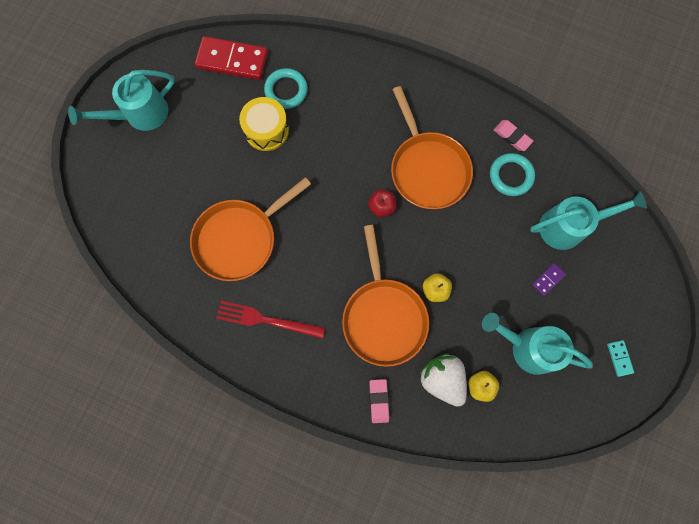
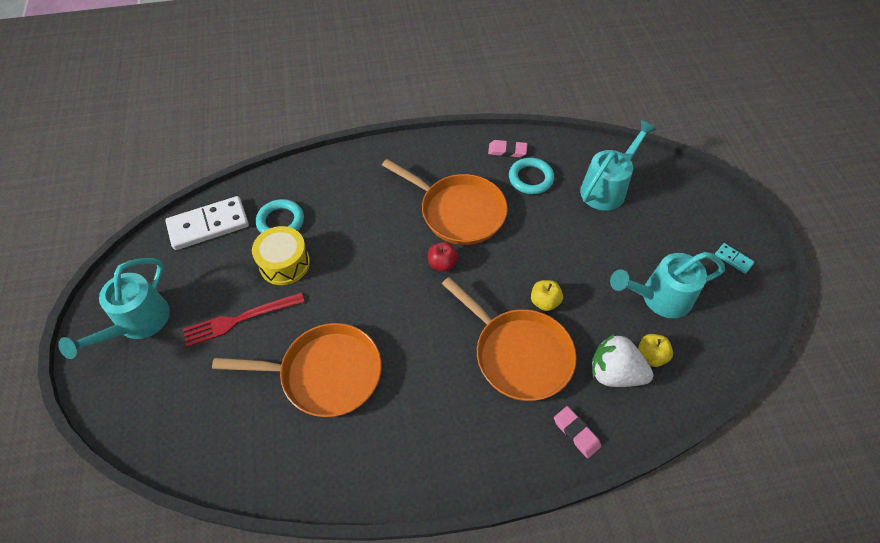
camera: 35 degrees left, 20 degrees down
orange pan [190,177,311,281] -> orange pan turned 105 degrees counterclockwise [212,323,382,417]
red domino [195,36,268,80] -> white domino [165,196,249,250]
red fork [216,301,325,339] -> red fork moved to [183,292,305,347]
purple domino [532,263,566,296] -> none

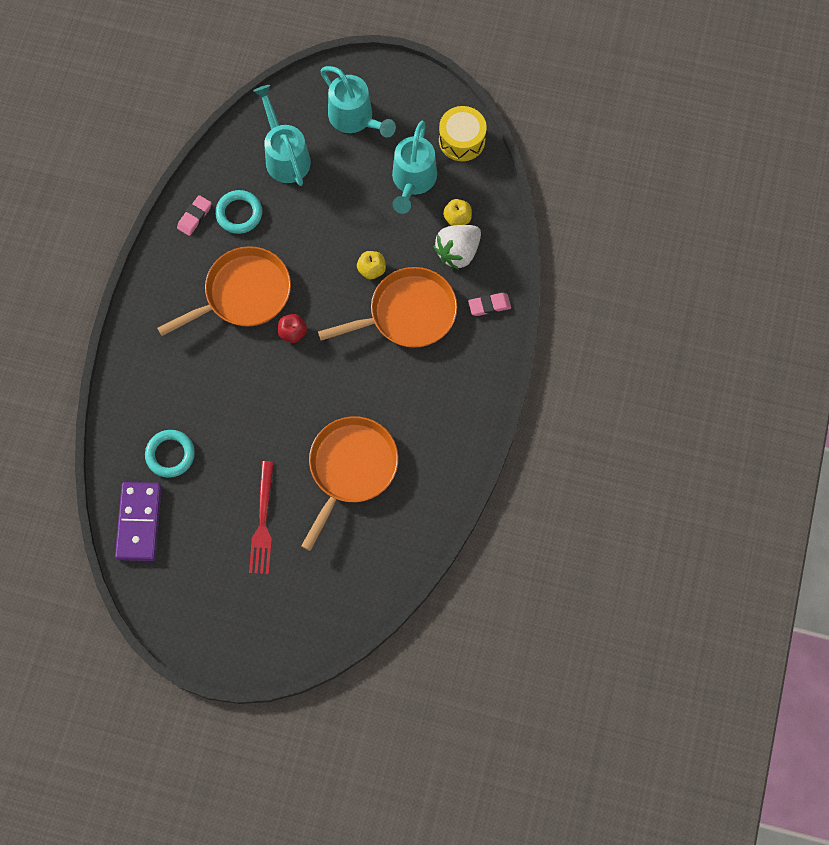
camera: 65 degrees left, 15 degrees up
turquoise watering can [58,258,170,359] -> turquoise watering can moved to [321,66,396,138]
white domino [165,196,249,250] -> purple domino [115,482,162,561]
yellow drum [252,226,310,285] -> yellow drum moved to [439,106,487,161]
turquoise domino [715,243,755,274] -> none

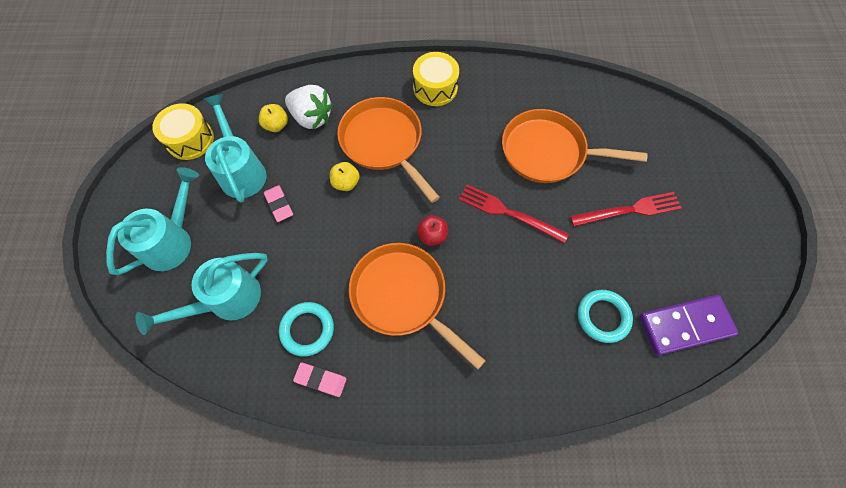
camera: 105 degrees left, 5 degrees down
turquoise watering can [392,121,437,214] -> turquoise watering can turned 105 degrees counterclockwise [204,94,267,202]
pink eraser [468,293,511,316] -> pink eraser moved to [264,185,293,222]
none -> yellow drum [413,52,459,106]
none -> red fork [459,185,569,243]

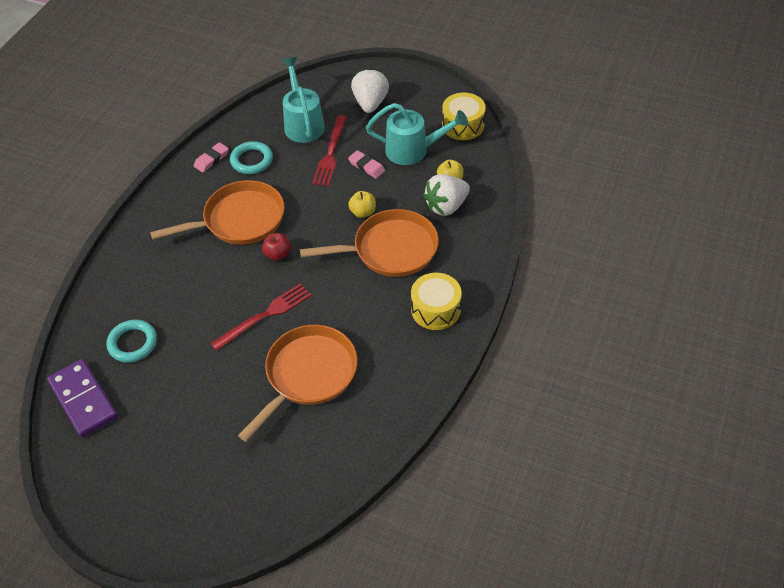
camera: 115 degrees right, 15 degrees down
turquoise watering can [106,167,199,275] -> white strawberry [351,68,389,113]
pink eraser [264,185,293,222] -> pink eraser turned 45 degrees clockwise [348,150,385,178]
red fork [570,192,682,227] -> red fork moved to [312,115,347,186]
purple domino [639,295,738,355] -> purple domino turned 45 degrees counterclockwise [47,359,118,438]

